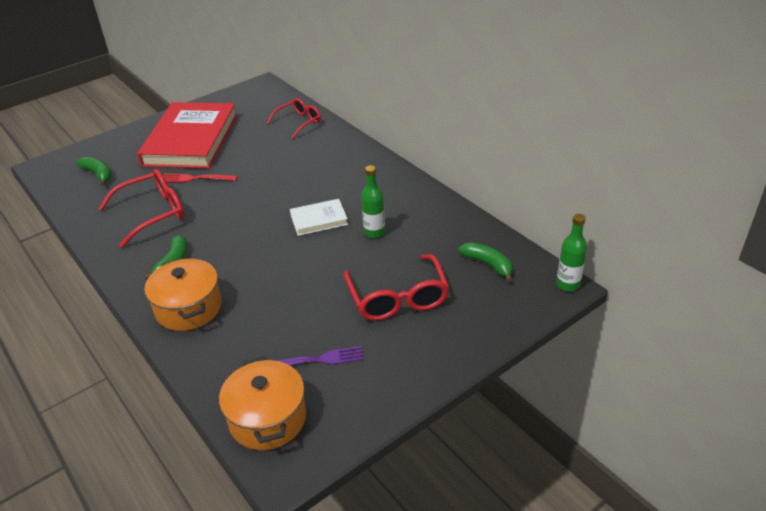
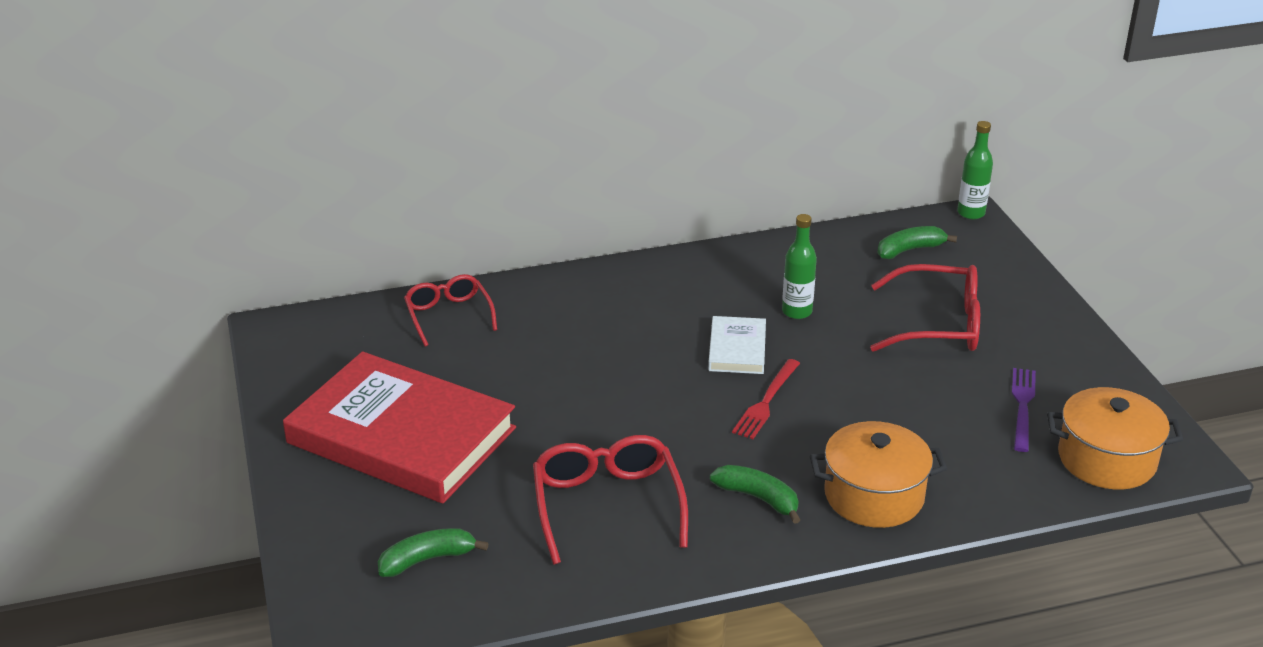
camera: 70 degrees left, 5 degrees down
red fork [163,174,238,183] -> red fork moved to [732,359,800,439]

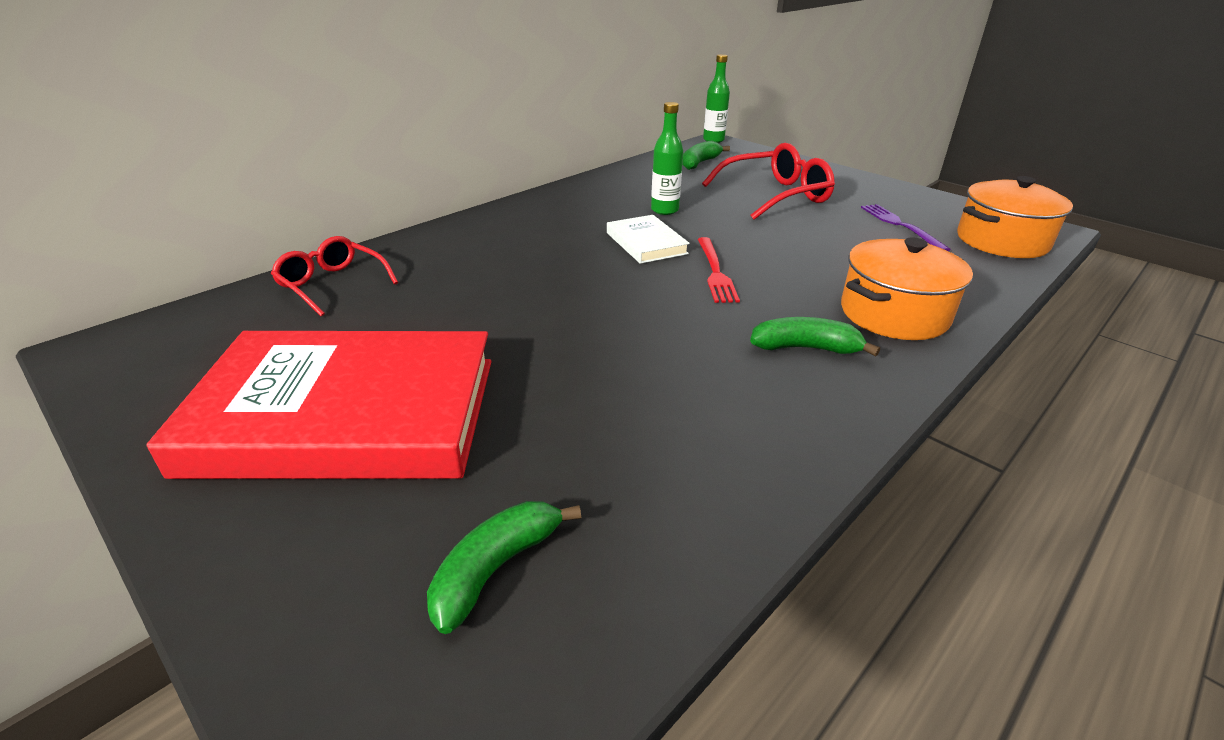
camera: 30 degrees left, 0 degrees up
red glasses [533,435,688,565] -> none

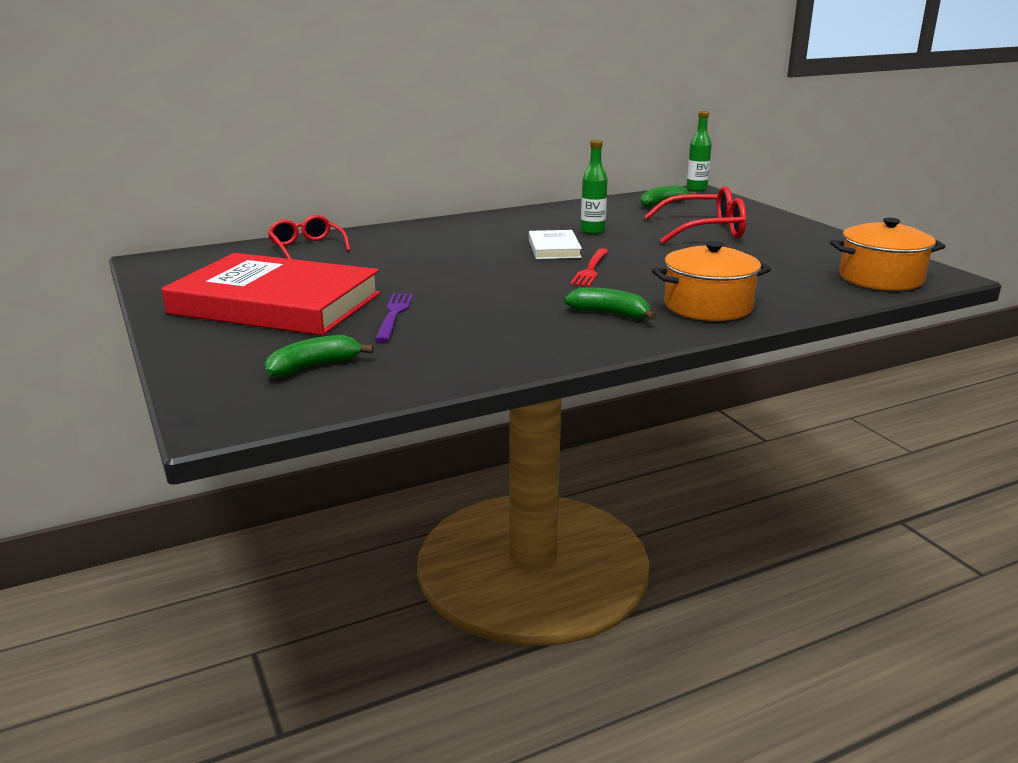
camera: 20 degrees right, 10 degrees down
purple fork [861,204,951,251] -> purple fork moved to [375,293,414,342]

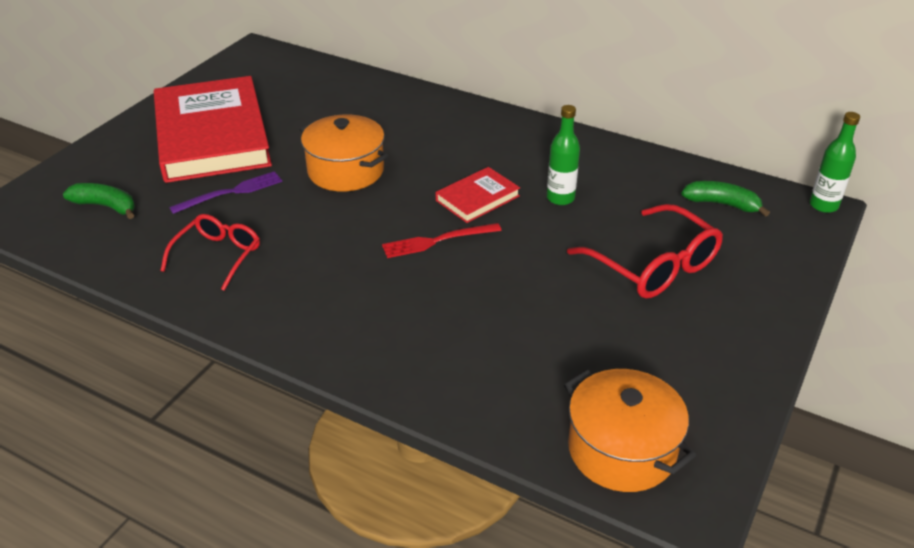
camera: 55 degrees right, 15 degrees up
red glasses [268,215,351,259] -> red glasses moved to [160,214,260,291]
white book [529,230,582,259] -> red book [436,167,520,223]
green banana [564,287,656,320] -> none
orange pot [652,241,771,321] -> orange pot moved to [300,114,389,192]

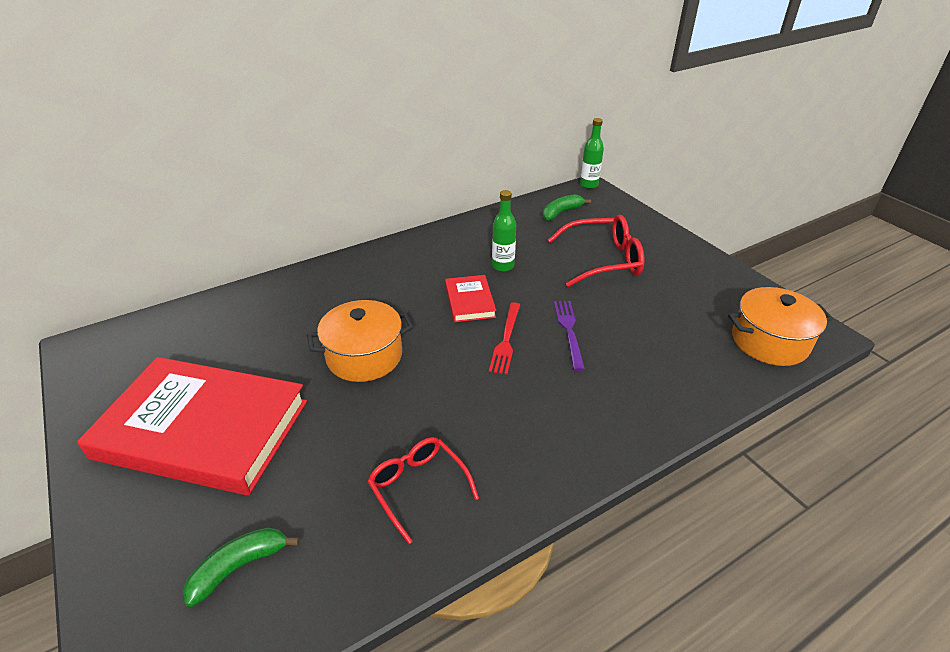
camera: 60 degrees left, 0 degrees up
purple fork [169,171,282,214] -> purple fork moved to [554,301,585,371]

